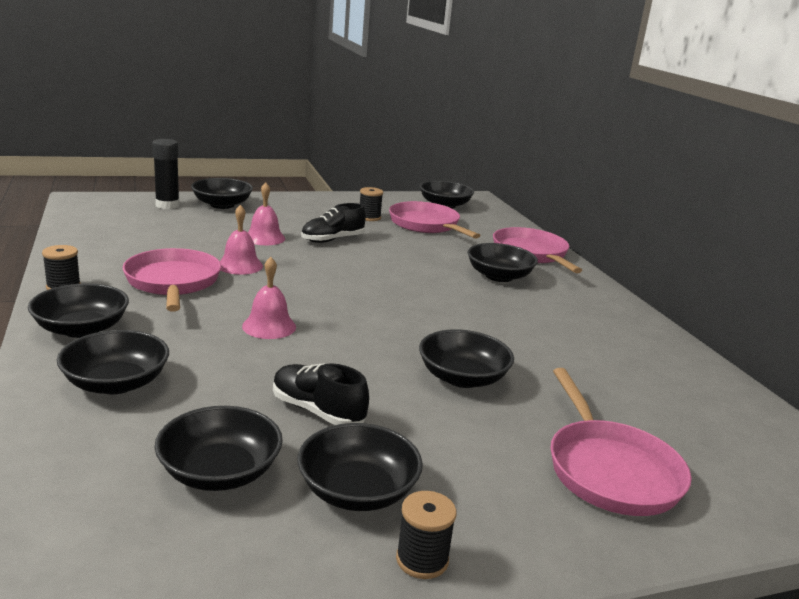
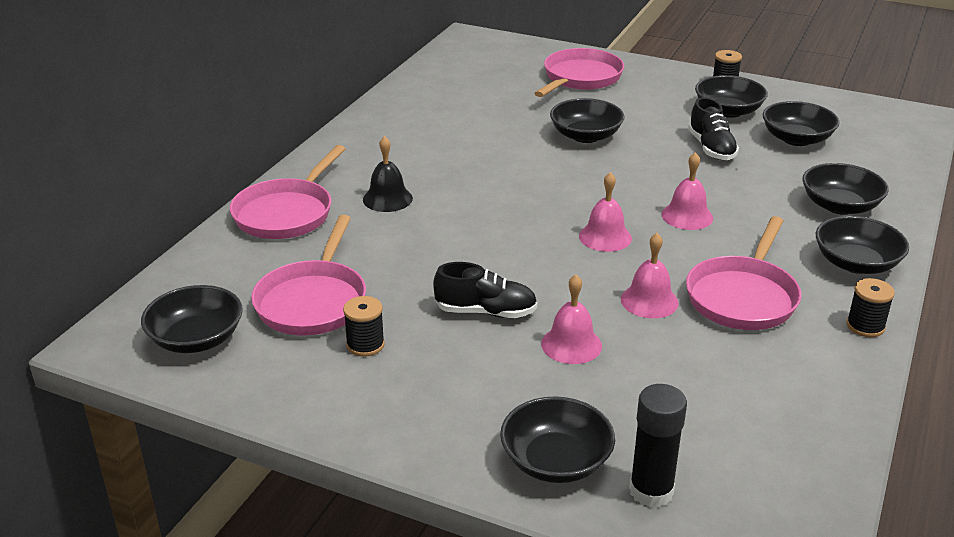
camera: 135 degrees left, 10 degrees up
black bowl [467,243,538,282] -> black bell [363,136,413,212]
none -> pink bell [579,172,632,252]

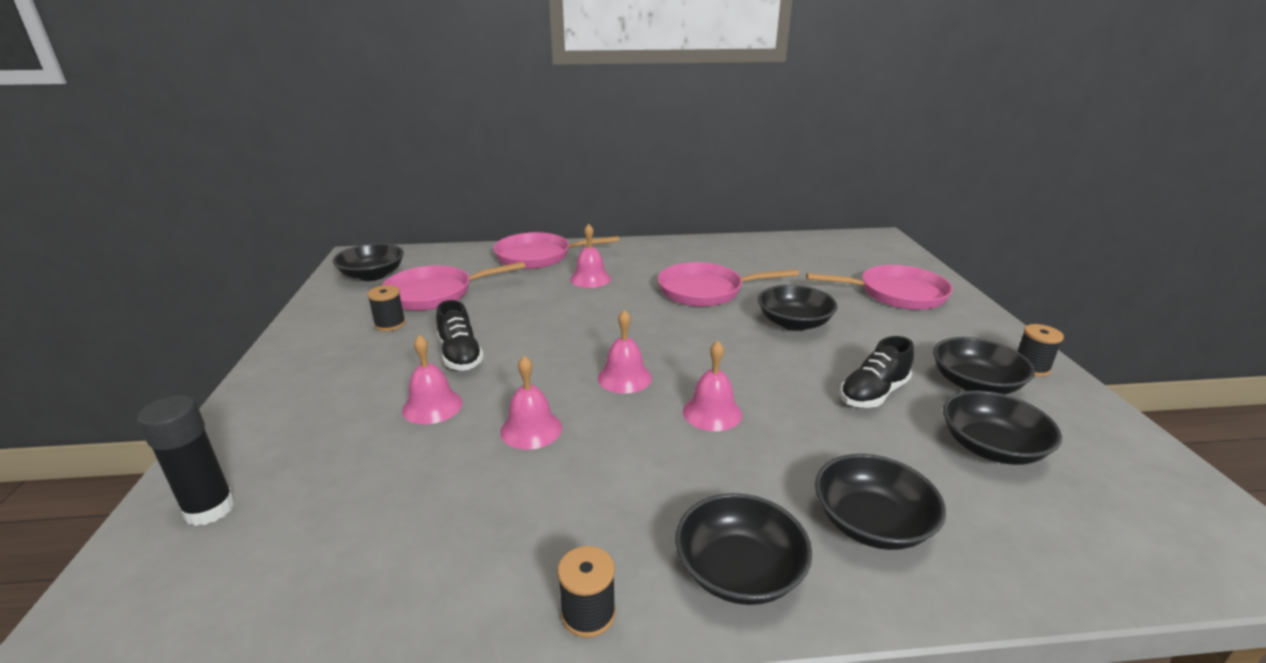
camera: 60 degrees right, 5 degrees down
black bell [363,136,413,212] -> pink bell [570,224,611,288]
black bowl [500,396,615,483] -> none
pink pan [686,216,801,330] -> pink pan moved to [658,262,799,307]

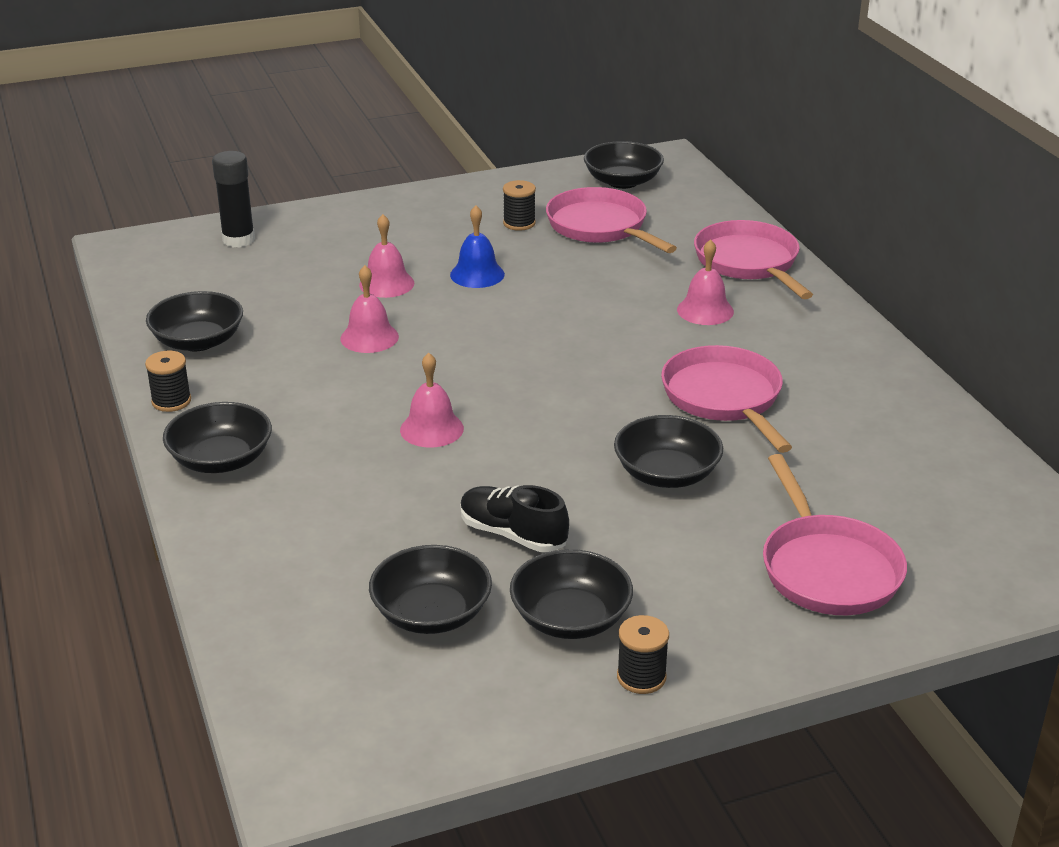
camera: 75 degrees right, 5 degrees up
black shoe [436,300,484,370] -> blue bell [450,205,505,288]
pink bell [598,310,652,394] -> none
black bowl [815,454,946,550] -> black bowl moved to [146,291,243,351]

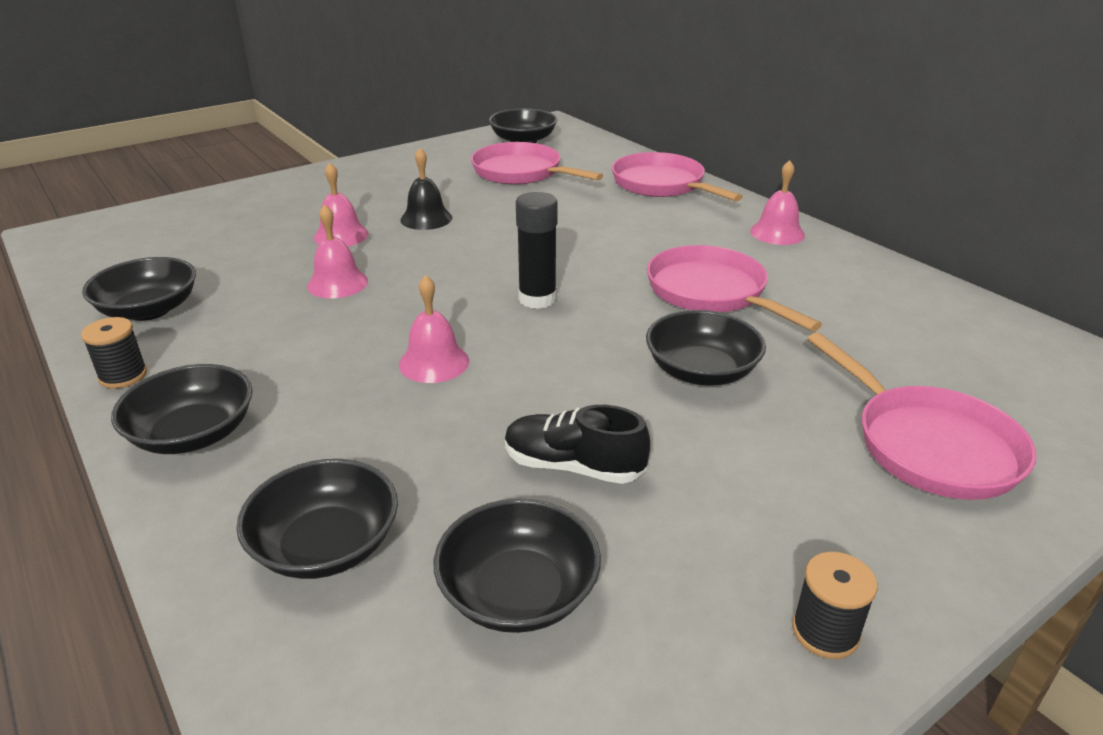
camera: 15 degrees left, 0 degrees up
black glue stick [212,151,255,248] -> black glue stick moved to [516,192,558,309]
blue bell [450,205,505,288] -> black bell [400,148,452,230]
black spool [503,180,536,231] -> none
black bowl [510,549,633,639] -> black bowl moved to [236,459,398,579]
pink bell [677,239,734,325] -> pink bell moved to [750,160,805,245]

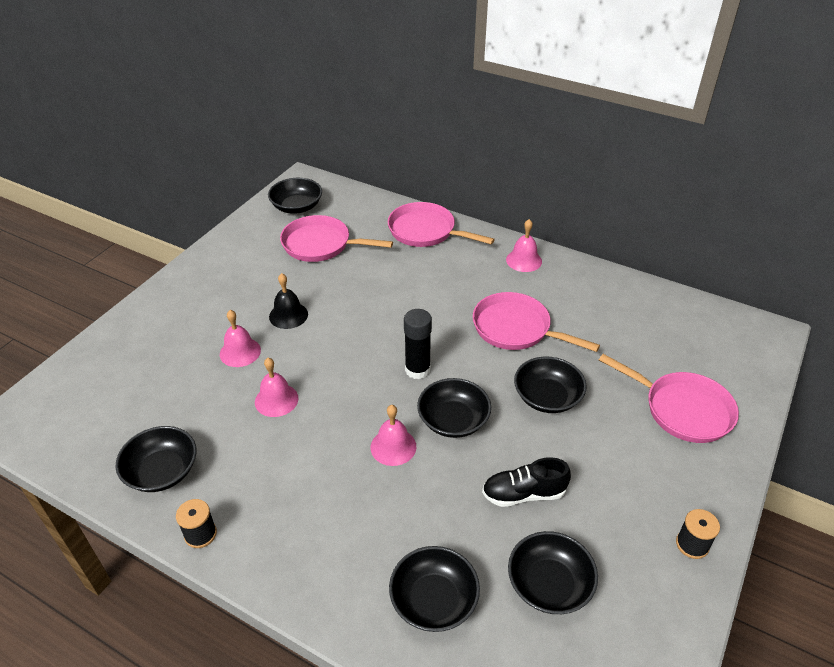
camera: 25 degrees left, 10 degrees up
black bowl [111,364,252,454] -> black bowl moved to [417,378,491,438]

